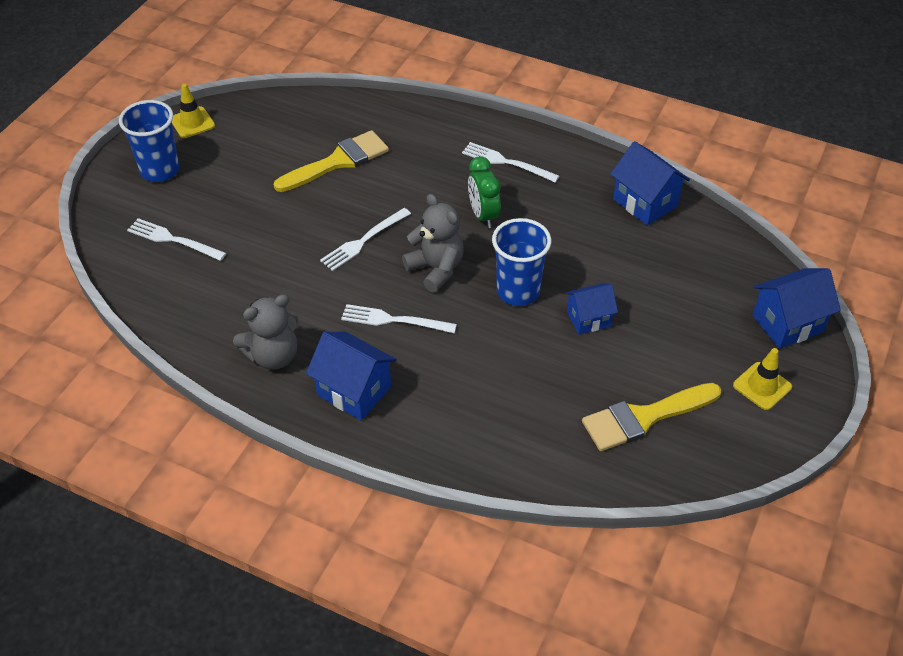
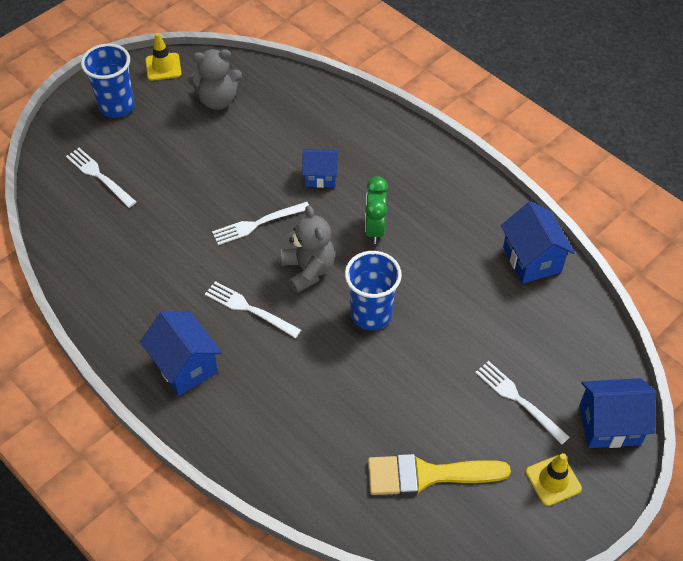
camera: 20 degrees right, 5 degrees up
grey teddy bear [233,294,298,370] -> grey teddy bear moved to [188,49,242,110]
yellow brush [274,130,389,192] -> none
white fork [462,142,559,182] -> white fork moved to [475,361,570,444]
blue house [565,283,618,335] -> blue house moved to [302,149,339,188]

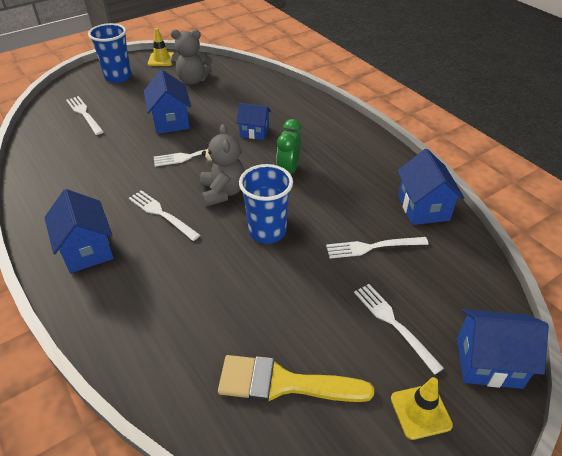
camera: 10 degrees right, 10 degrees down
none -> blue house [144,70,191,134]
none -> white fork [326,237,428,259]

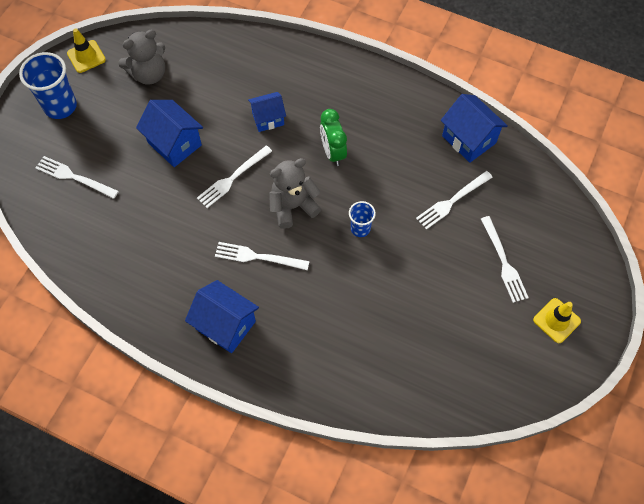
camera: 30 degrees left, 20 degrees up
grey teddy bear [200,124,245,207] -> grey teddy bear turned 75 degrees counterclockwise [269,158,321,229]
yellow brush [218,355,374,402] -> none
blue cup [239,164,293,244] -> blue cup [349,201,376,237], size x0.56
white fork [354,284,444,375] -> white fork turned 135 degrees counterclockwise [481,216,529,303]
blue house [457,309,549,389] -> none

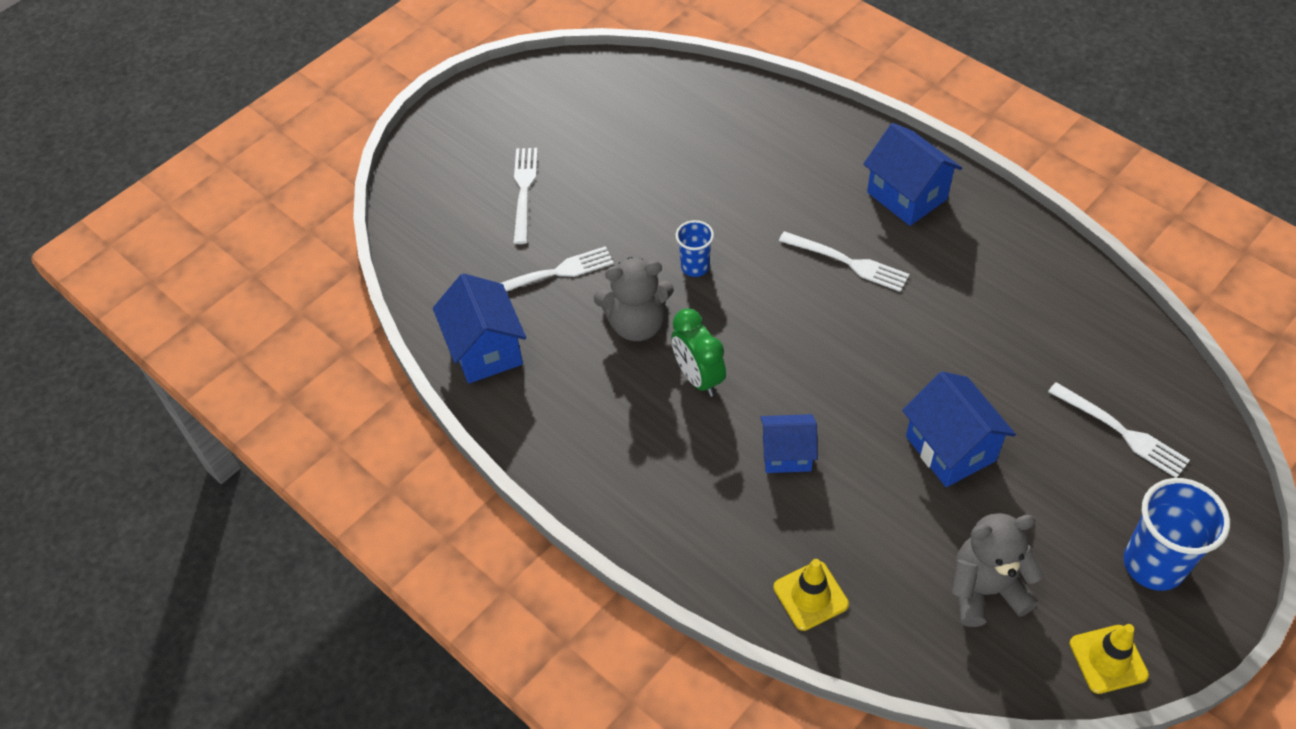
camera: 160 degrees left, 10 degrees down
white fork [197,145,272,208] -> none
grey teddy bear [269,158,321,229] -> grey teddy bear moved to [594,257,674,341]
green clock [320,109,347,166] -> green clock turned 150 degrees clockwise [671,309,726,397]
yellow traffic cone [533,298,581,343] -> yellow traffic cone moved to [774,559,849,631]

